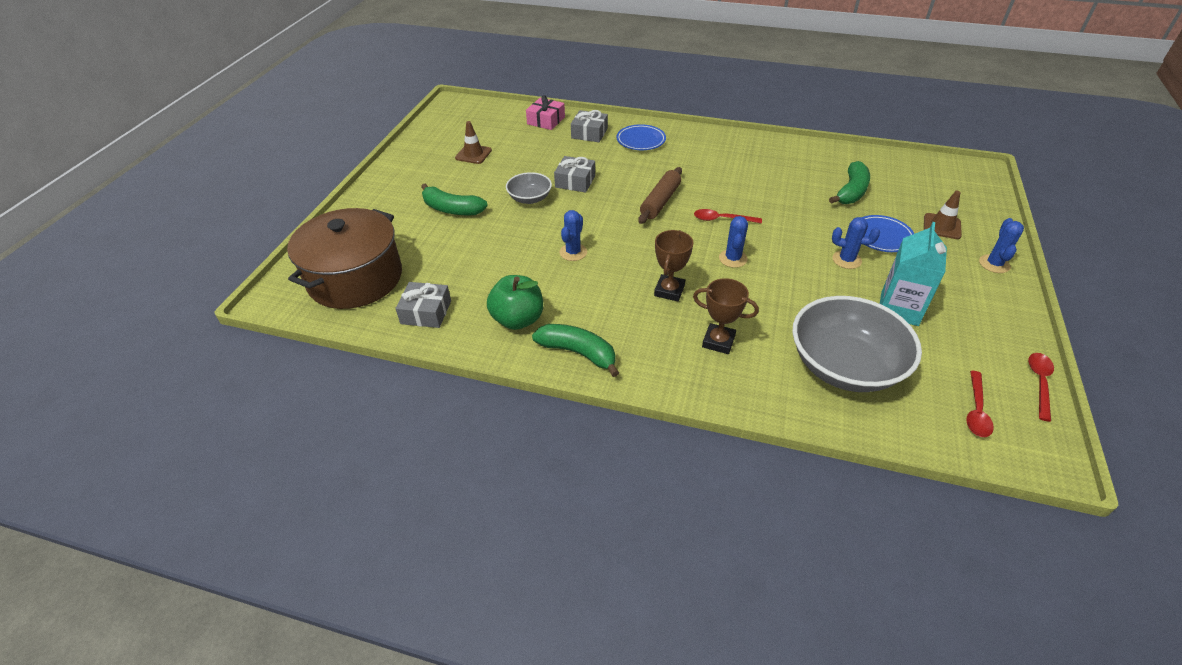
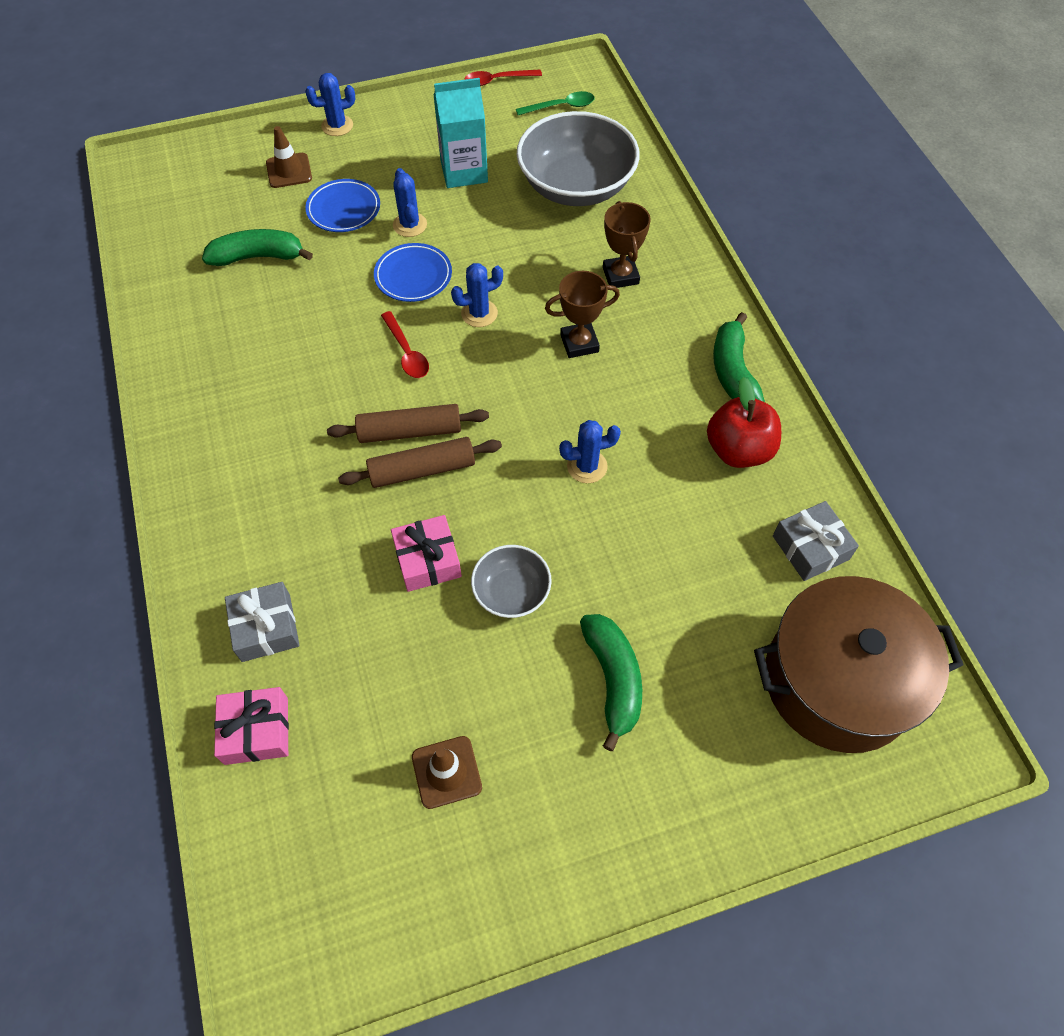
camera: 125 degrees left, 15 degrees up
green apple [487,275,543,330] -> red apple [707,377,781,468]
grey gift [554,156,595,192] -> pink gift [391,515,462,592]
blue plate [617,124,666,150] -> blue plate moved to [374,243,452,302]
red spoon [966,371,994,437] -> green spoon [516,91,595,115]
none -> brown rolling pin [338,437,502,488]

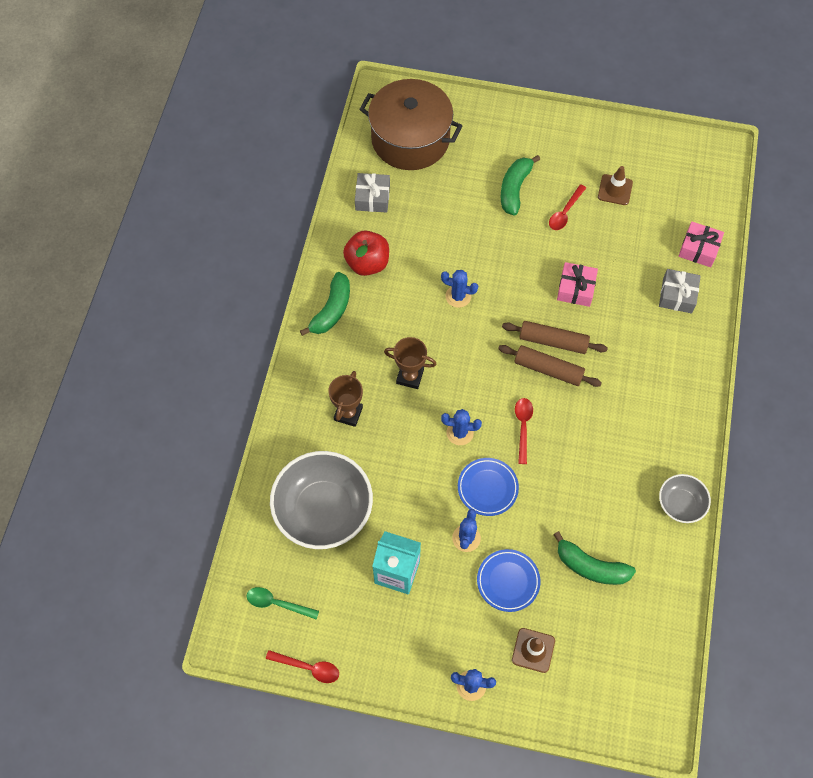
camera: 150 degrees left, 5 degrees up
grey bowl [471,545,552,618] -> grey bowl moved to [659,474,711,523]
none -> red spoon [549,184,586,230]

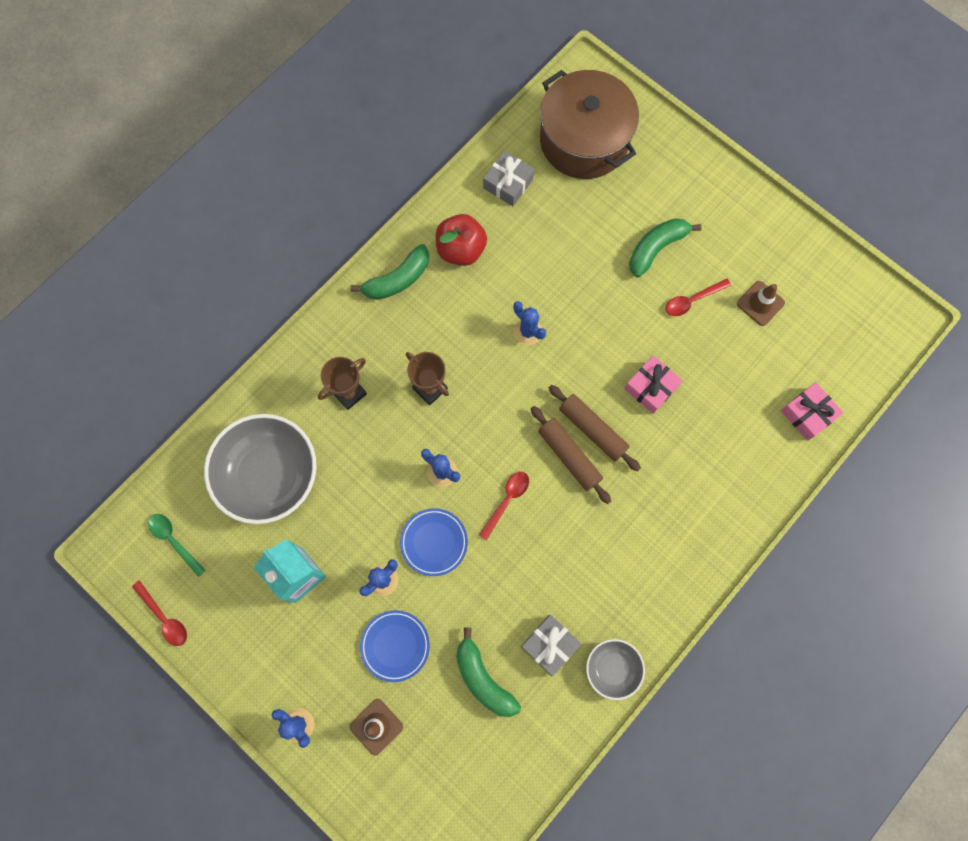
camera: 30 degrees right, 10 degrees up
grey gift [659,269,701,313] -> grey gift moved to [521,615,581,676]

